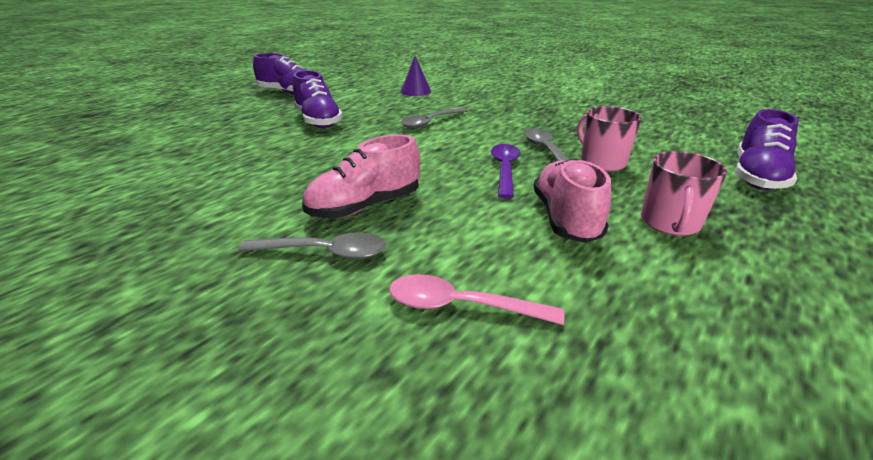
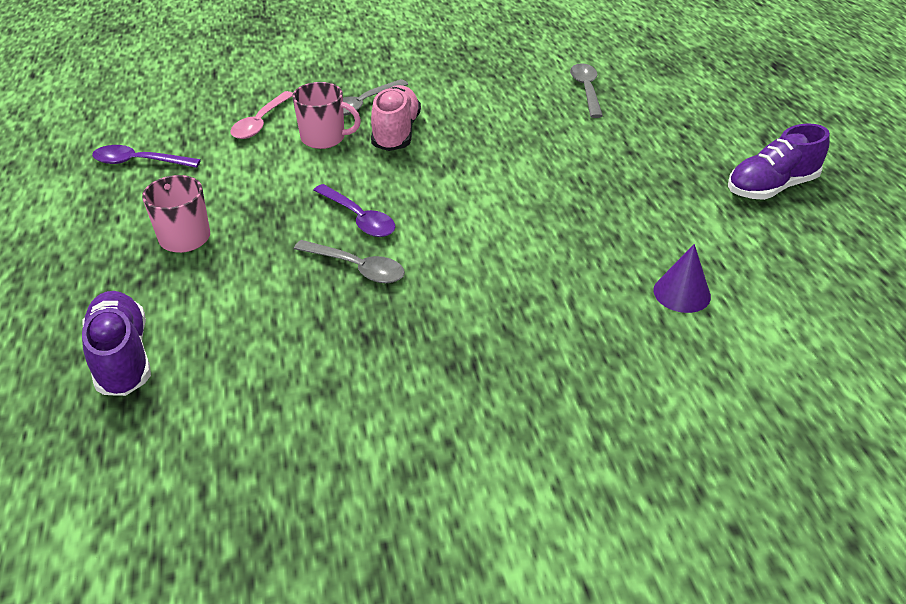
camera: 130 degrees right, 10 degrees up
purple shoe [293,70,343,128] -> none
pink spoon [389,274,565,325] -> pink spoon turned 150 degrees clockwise [230,91,293,139]
grey spoon [401,108,468,128] -> grey spoon moved to [570,63,603,118]
pink shoe [534,159,611,243] -> none
pink mug [577,106,642,171] -> pink mug moved to [292,82,361,149]
none -> purple spoon [92,145,201,168]

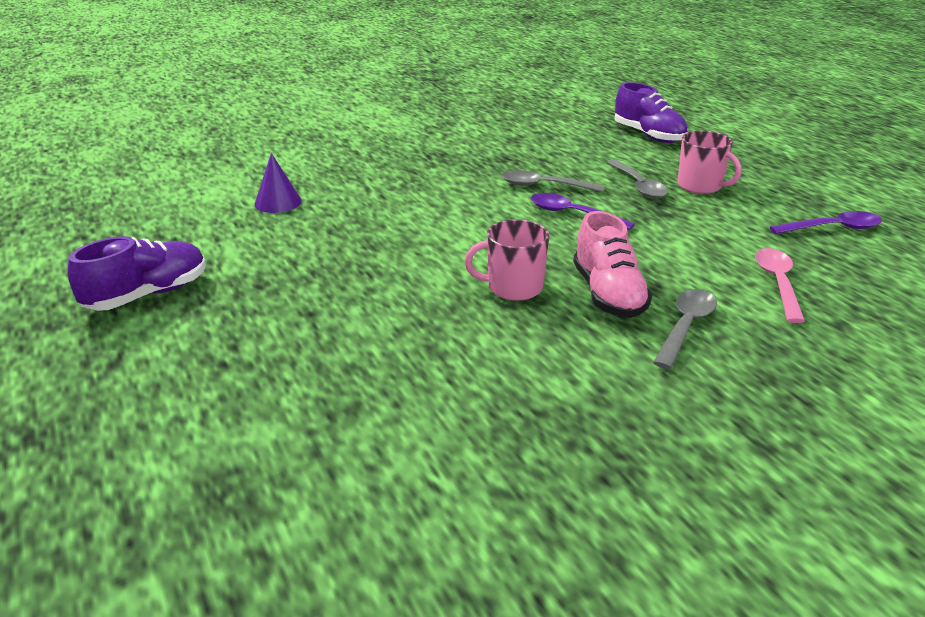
camera: 165 degrees right, 10 degrees down
pink mug [292,82,361,149] -> pink mug moved to [465,219,549,301]
grey spoon [570,63,603,118] -> grey spoon moved to [606,160,668,199]

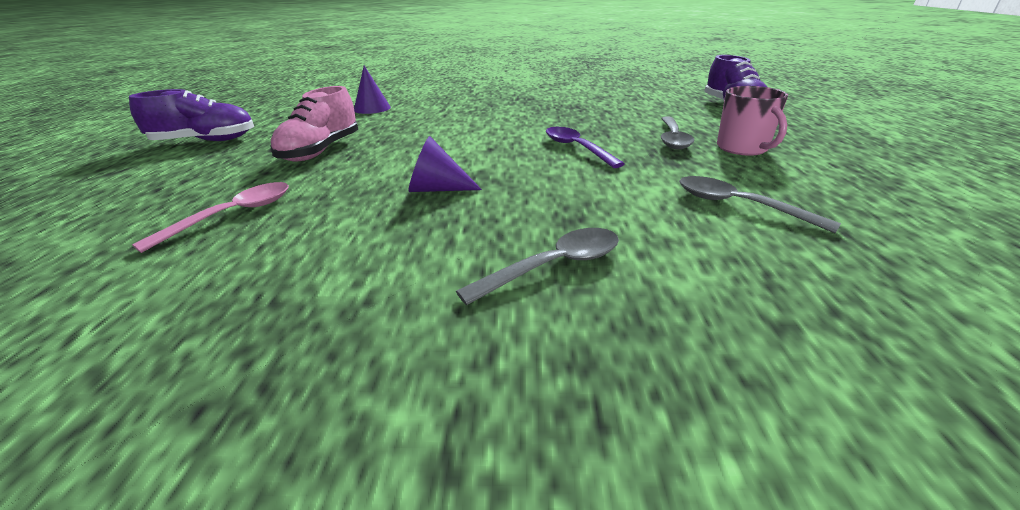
camera: 30 degrees right, 0 degrees up
pink mug [465,219,549,301] -> purple cone [408,136,482,192]
grey spoon [502,170,604,192] -> grey spoon moved to [679,176,841,233]
pink shoe [573,211,652,318] -> pink shoe moved to [271,86,358,162]
pink spoon [755,248,805,323] -> pink spoon moved to [132,182,289,253]
purple spoon [770,211,882,234] -> none

